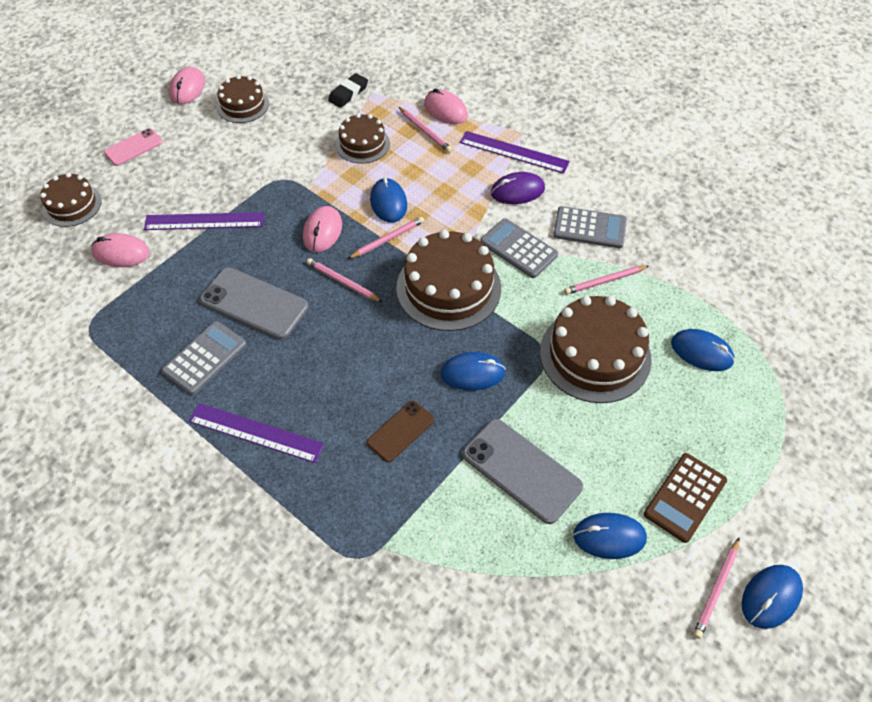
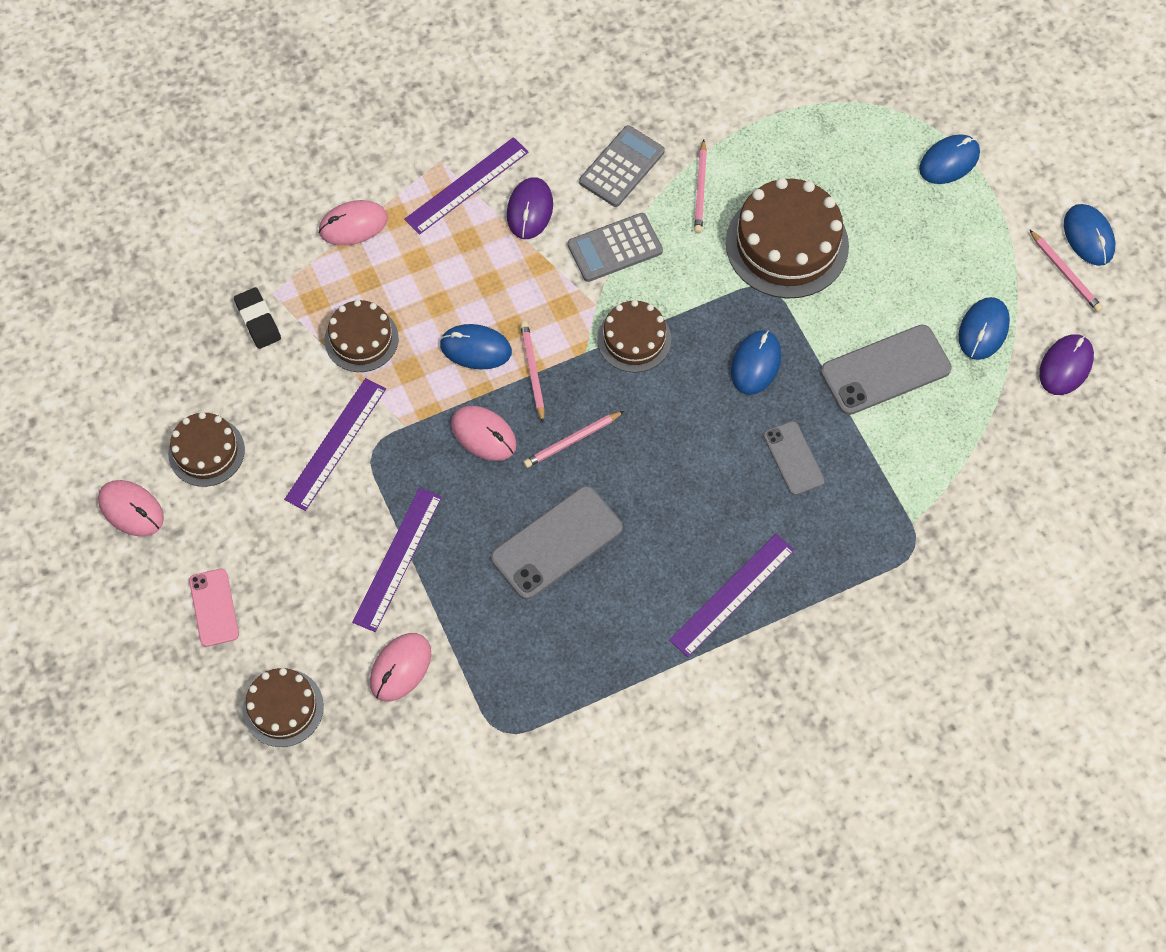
camera: 65 degrees left, 10 degrees up
grey calculator [162,321,247,395] -> none
brown phone [367,401,434,462] -> grey phone [764,421,825,495]
brown cake [396,230,501,331] -> brown cake [597,300,671,373], size x0.59
pink pencil [399,107,452,153] -> none
brown calculator [644,453,727,543] -> none
blue mouse [671,329,735,371] -> blue mouse moved to [919,134,980,184]
none -> purple ruler [284,378,386,511]
none -> purple mouse [1039,334,1094,395]

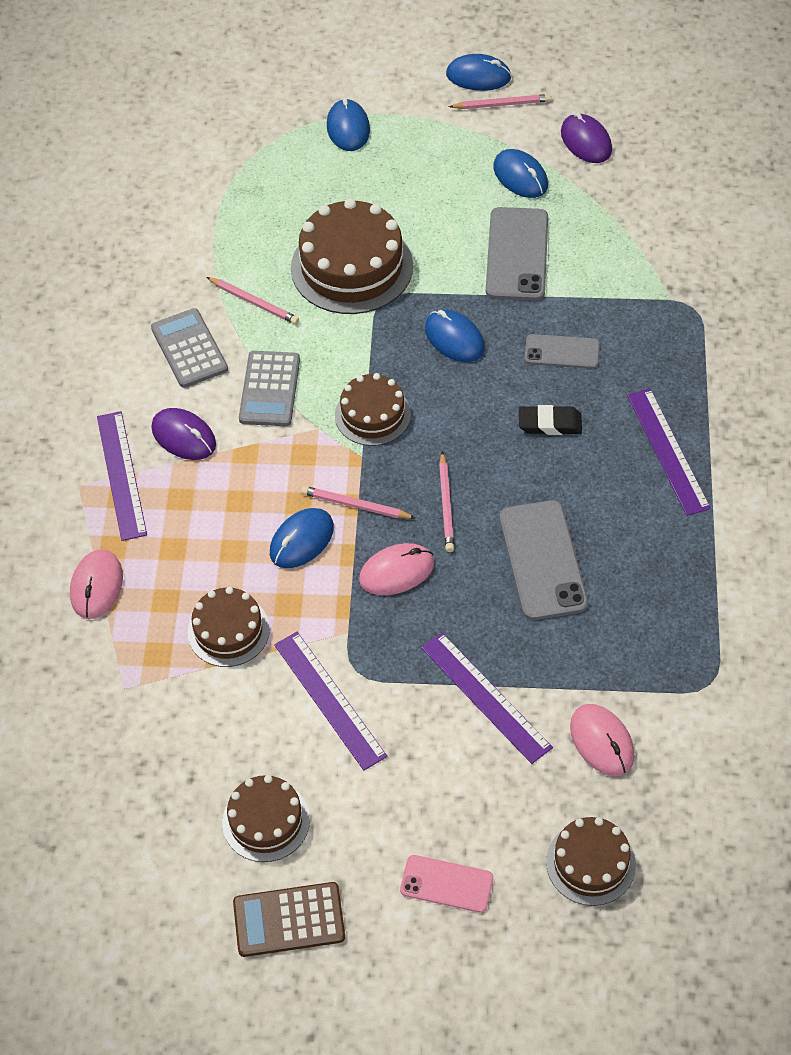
camera: 60 degrees left, 10 degrees down
pink mouse [98,480,164,537] -> brown calculator [233,882,345,957]
black eraser [234,287,281,349] -> black eraser moved to [519,405,582,435]

